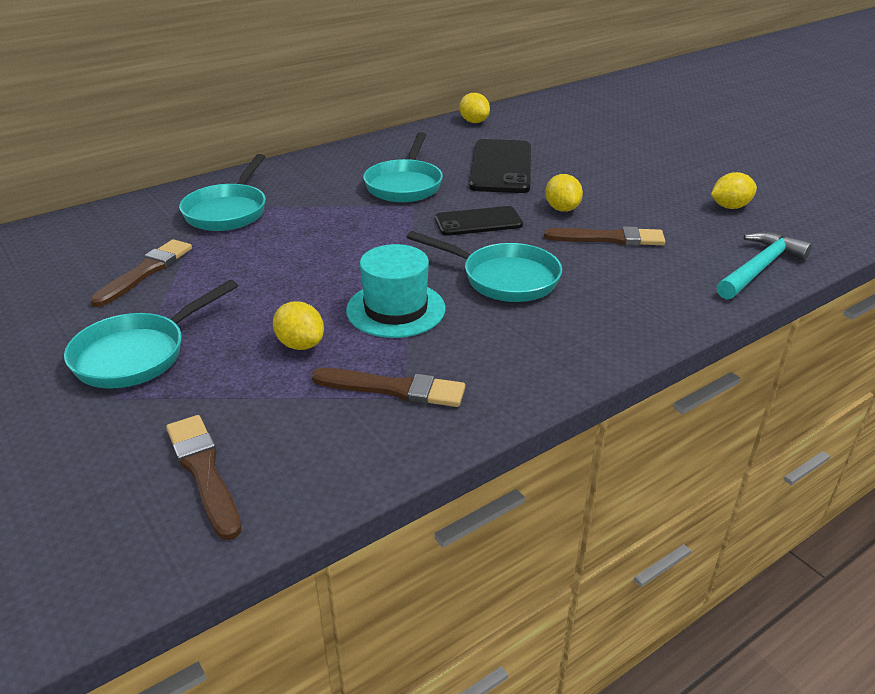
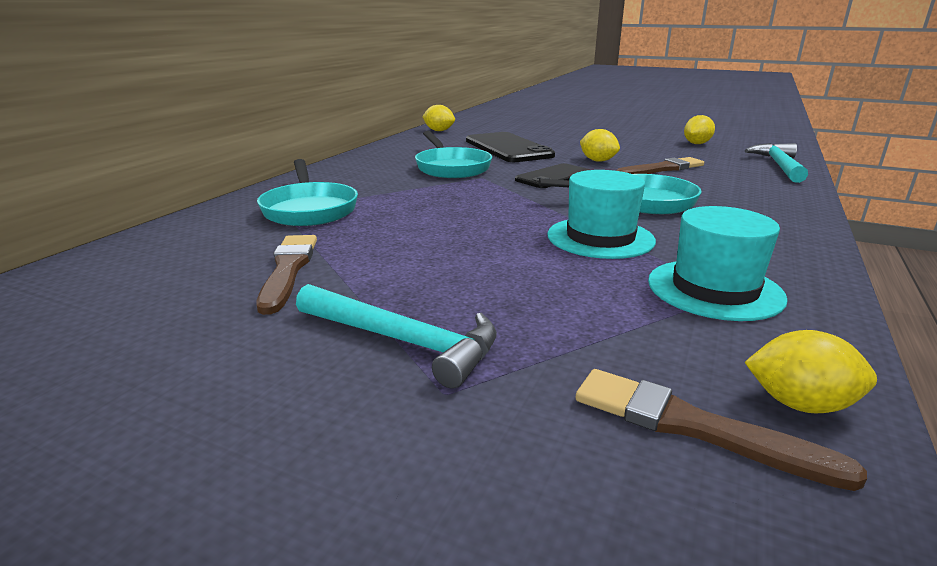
camera: 30 degrees left, 10 degrees down
turquoise pan [64,280,238,389] -> turquoise hammer [296,284,497,389]
yellow lemon [273,302,324,350] -> yellow lemon moved to [745,330,877,413]
brown brush [311,368,465,407] -> turquoise hat [648,206,788,321]

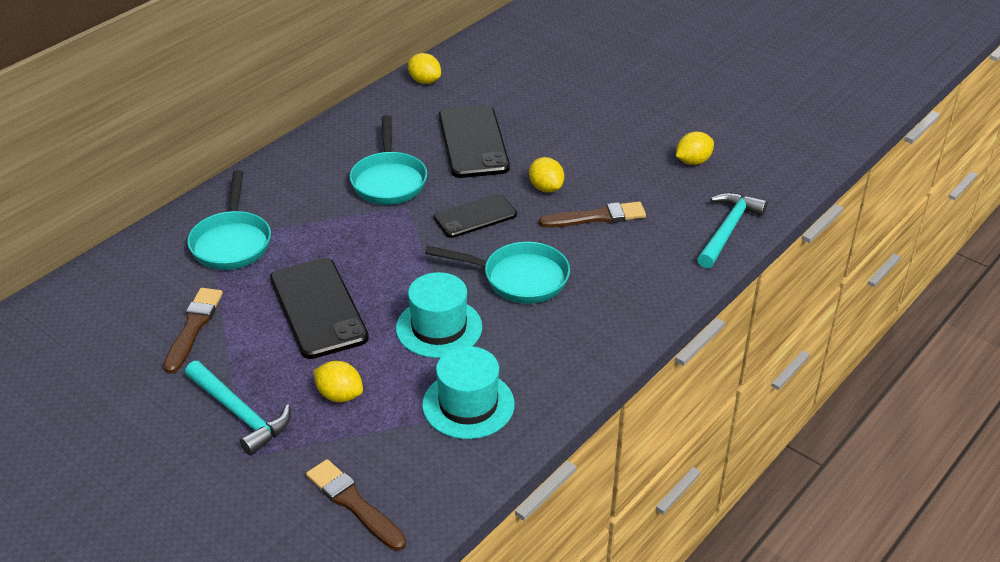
camera: 15 degrees right, 15 degrees up
yellow lemon [745,330,877,413] -> yellow lemon moved to [313,361,363,402]
none -> black phone [270,258,369,359]

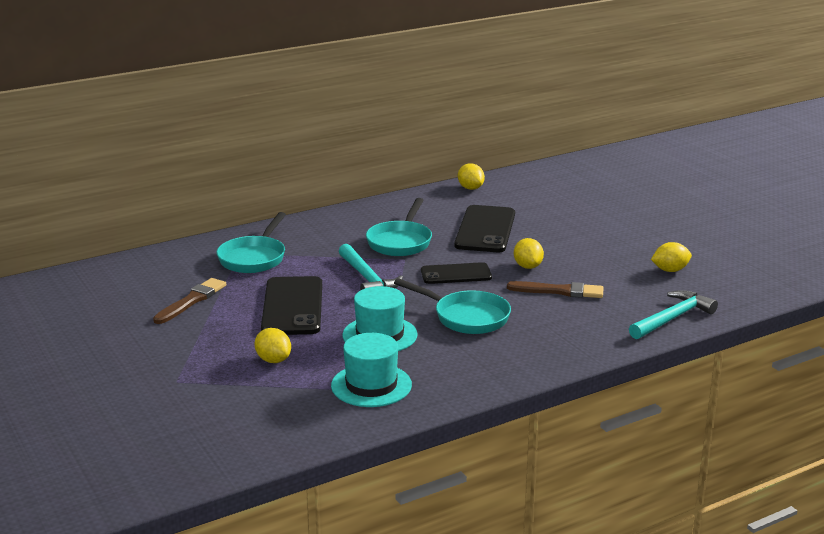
camera: 20 degrees right, 15 degrees down
turquoise hammer [185,361,291,455] -> turquoise hammer moved to [339,244,403,290]
brown brush [306,459,406,551] -> none

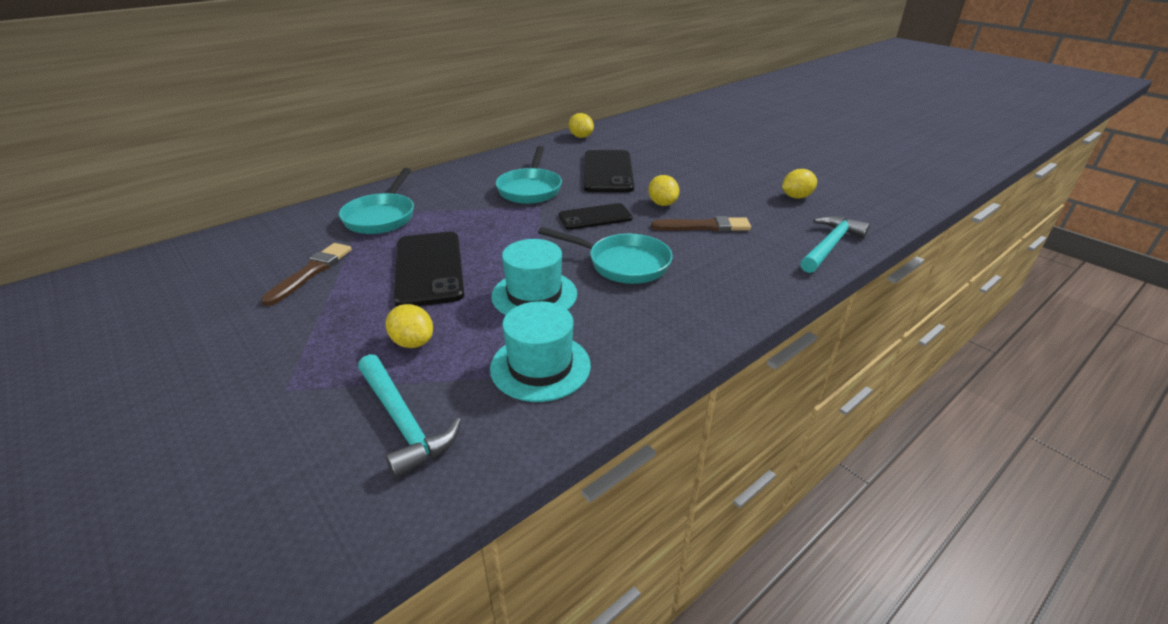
camera: 10 degrees left, 10 degrees up
turquoise hammer [339,244,403,290] -> turquoise hammer moved to [358,354,461,479]

